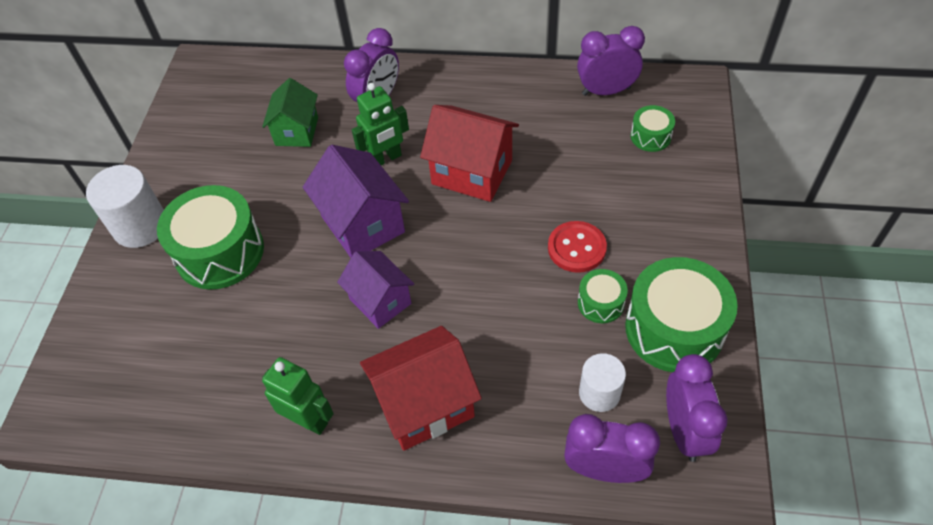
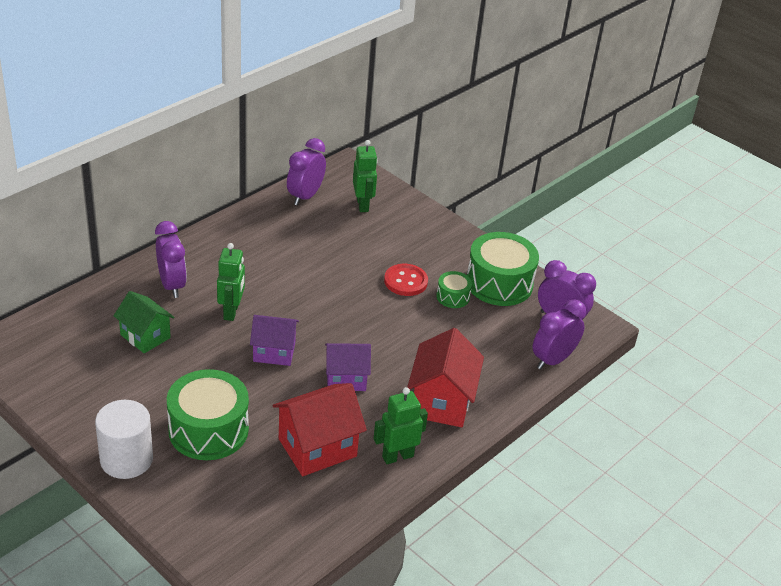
camera: 60 degrees left, 15 degrees down
purple house [303,145,409,258] -> purple house [250,315,299,366], size x0.67
red house [420,105,519,202] -> red house moved to [273,383,367,476]
white cylinder [579,353,626,412] -> none
green drum [631,105,675,152] -> green robot [353,140,378,212]

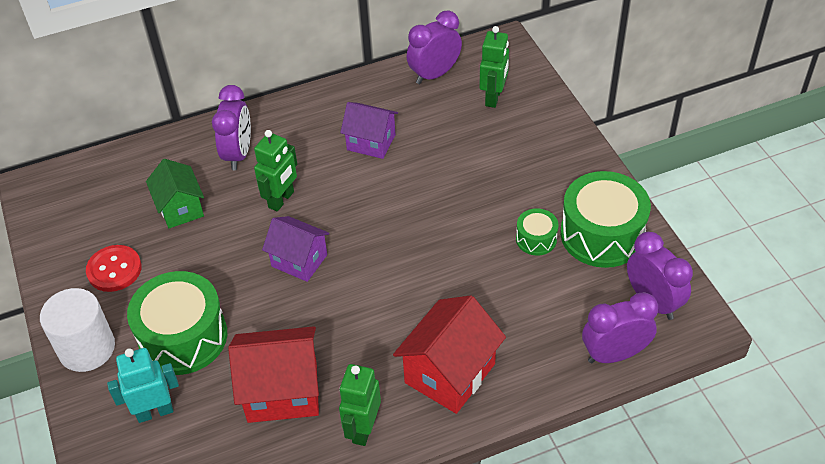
camera: 30 degrees right, 10 degrees up
purple house [325,343,371,391] -> purple house moved to [340,102,398,159]
green robot [374,387,428,464] -> green robot turned 75 degrees counterclockwise [339,364,381,446]
red button [384,264,428,296] -> red button moved to [86,245,142,292]
none -> turquoise robot [107,348,179,423]

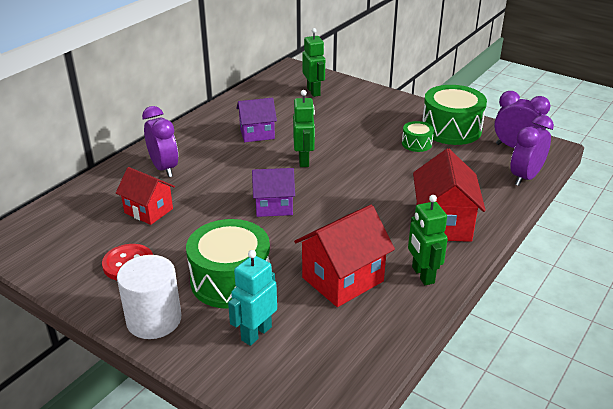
camera: 35 degrees left, 15 degrees down
green house [146,159,204,228] -> red house [116,167,175,225]
green robot [254,130,297,212] -> green robot moved to [293,90,315,167]
purple clock [407,10,462,84] -> none

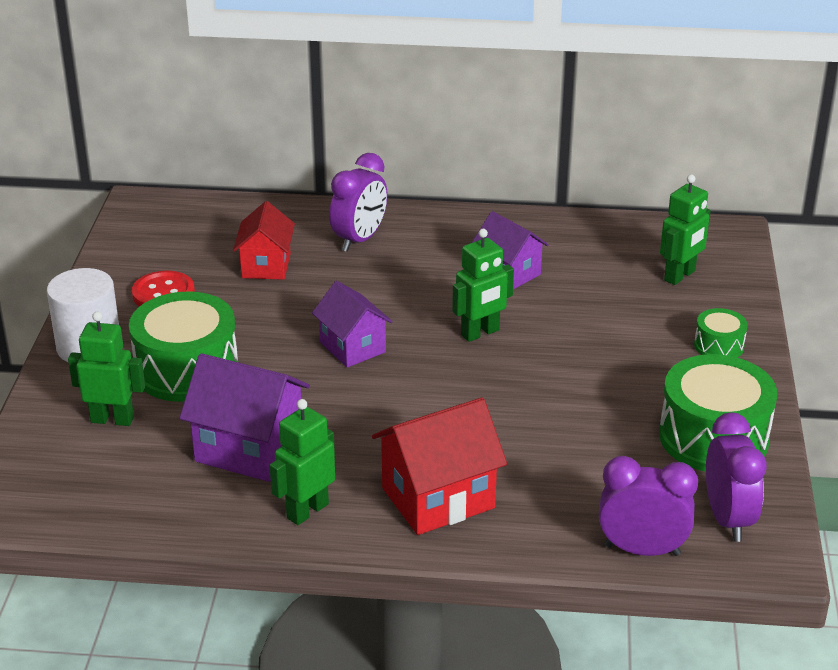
camera: 60 degrees right, 0 degrees up
turquoise robot [228,250,277,346] -> green robot [68,312,145,426]
red house [294,205,395,307] -> purple house [180,353,310,482]
green drum [402,121,434,152] -> green drum moved to [694,308,748,358]

